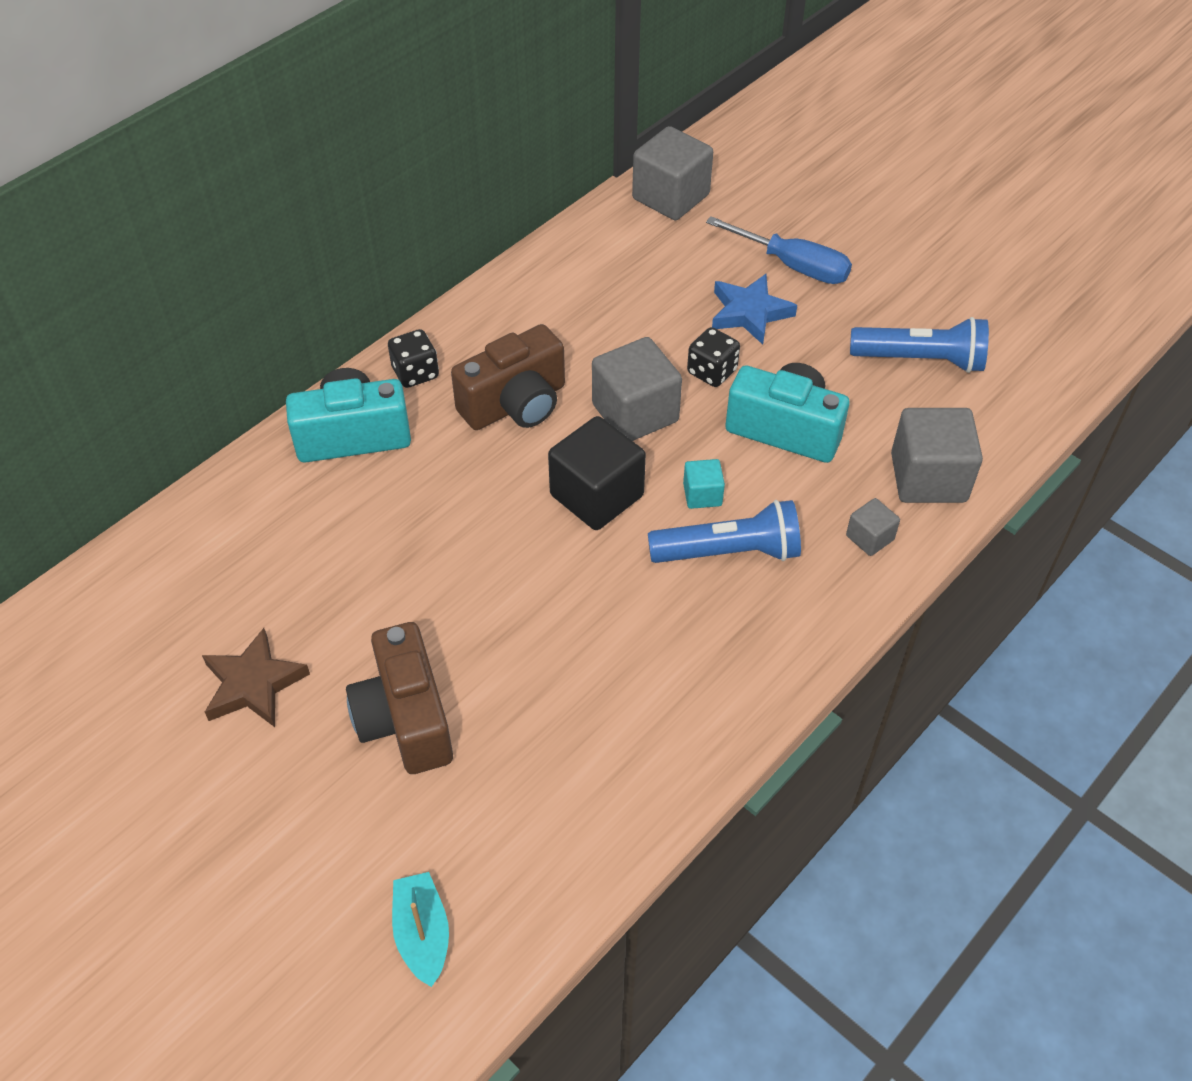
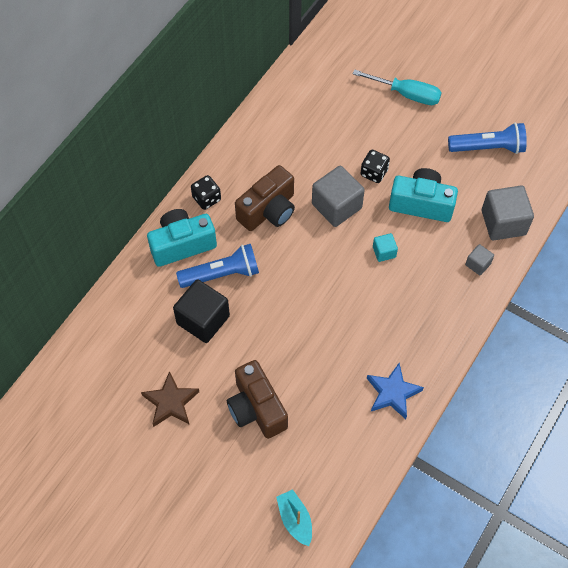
camera: 10 degrees left, 10 degrees up
black cube [548,416,646,530] -> black cube moved to [173,279,230,343]
grey cube [632,126,713,220] -> none
blue flashlight [648,500,801,563] -> blue flashlight moved to [176,244,259,288]
blue screwdriver [706,216,852,284] -> turquoise screwdriver [353,69,442,105]
blue star [712,274,797,345] -> blue star moved to [367,363,424,419]

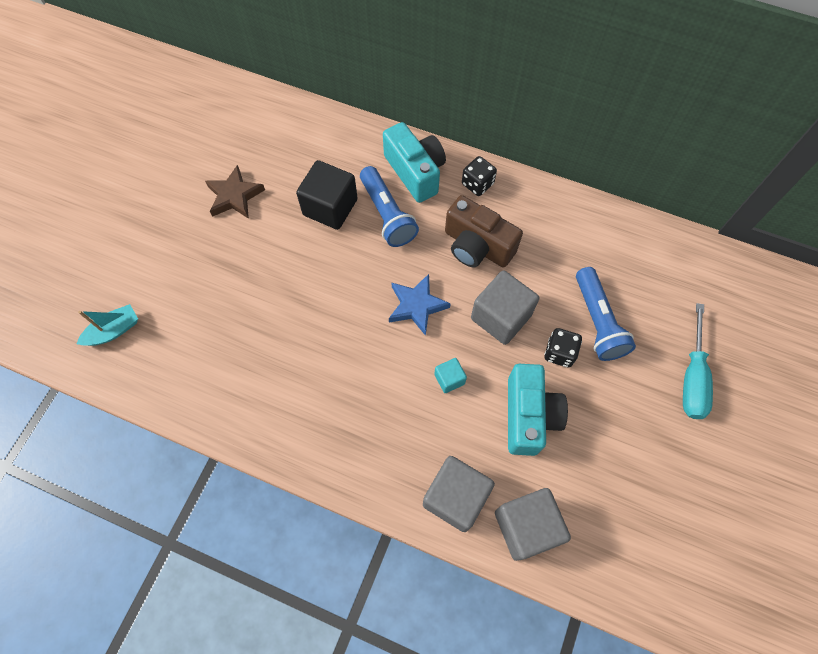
camera: 80 degrees right, 5 degrees up
brown camera [227,360,288,439] -> none
blue star [367,363,424,419] -> blue star moved to [389,274,451,336]
blue flashlight [448,123,527,154] -> blue flashlight moved to [576,267,636,361]
grey cube [465,244,494,275] -> grey cube [423,456,495,532], size x1.99

